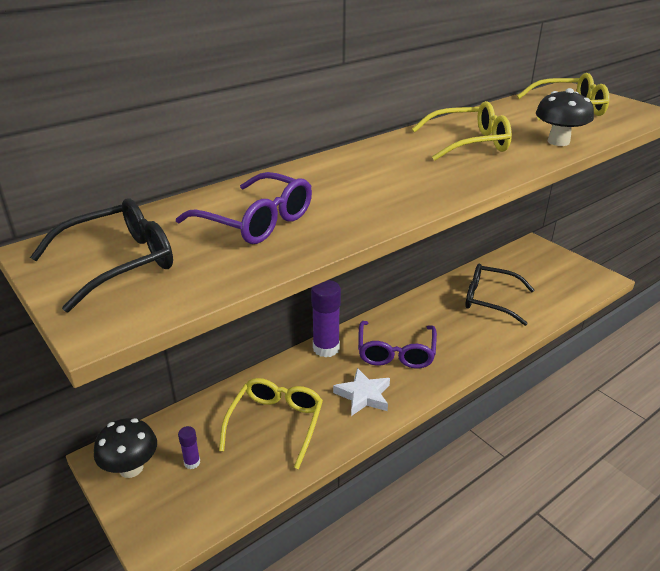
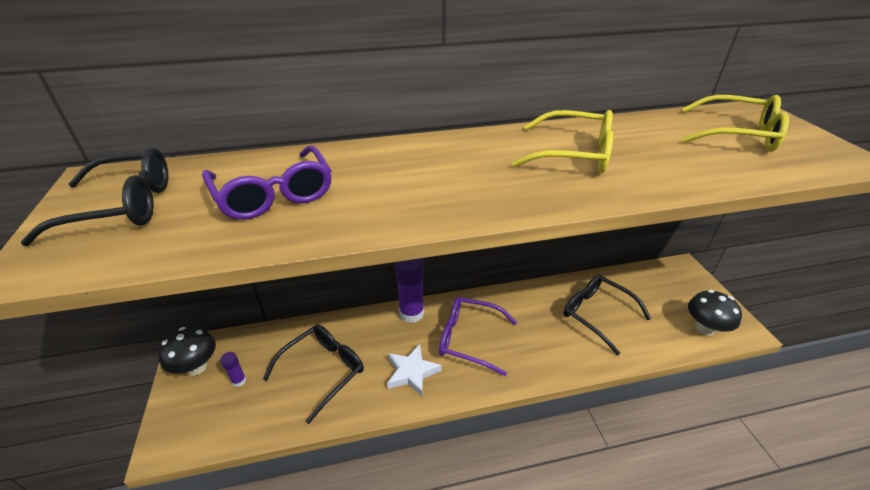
camera: 25 degrees right, 5 degrees up
yellow glasses [219,378,323,469] -> black glasses [263,325,364,424]
purple glasses [358,321,437,368] -> purple glasses turned 75 degrees clockwise [439,297,517,376]
black mushroom [536,88,594,146] -> black mushroom moved to [688,290,742,336]

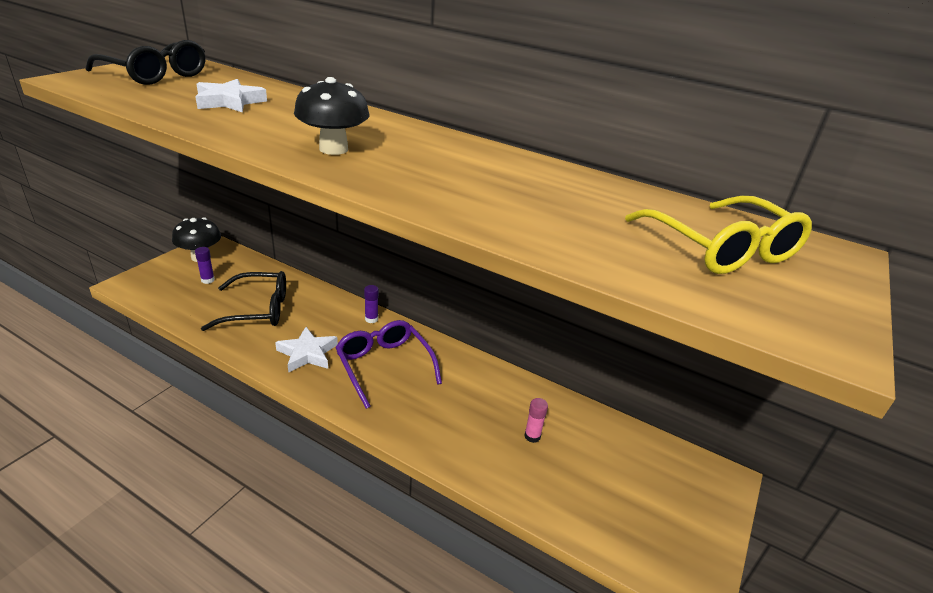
camera: 40 degrees right, 5 degrees down
purple glasses [202,146,332,220] -> white star [195,79,267,113]
purple glue stick [395,258,424,323] -> purple glue stick [364,285,379,323], size x0.48
yellow glasses [512,110,613,173] -> none
black glasses [564,274,651,355] -> pink glue stick [524,398,548,443]
black mushroom [688,290,742,336] -> black mushroom moved to [294,77,369,155]

